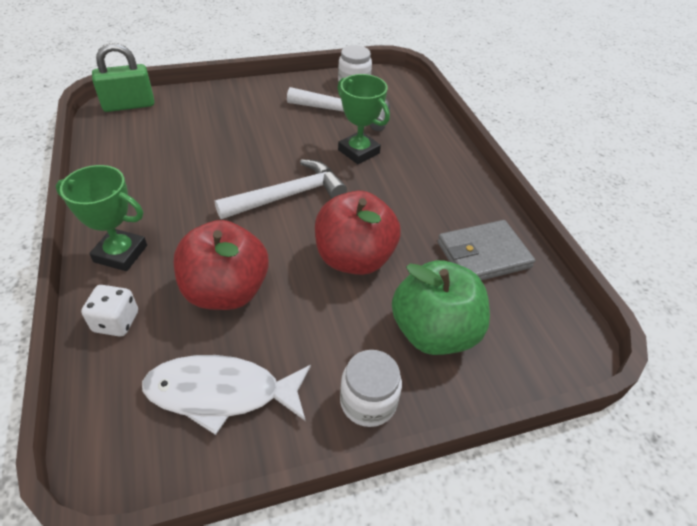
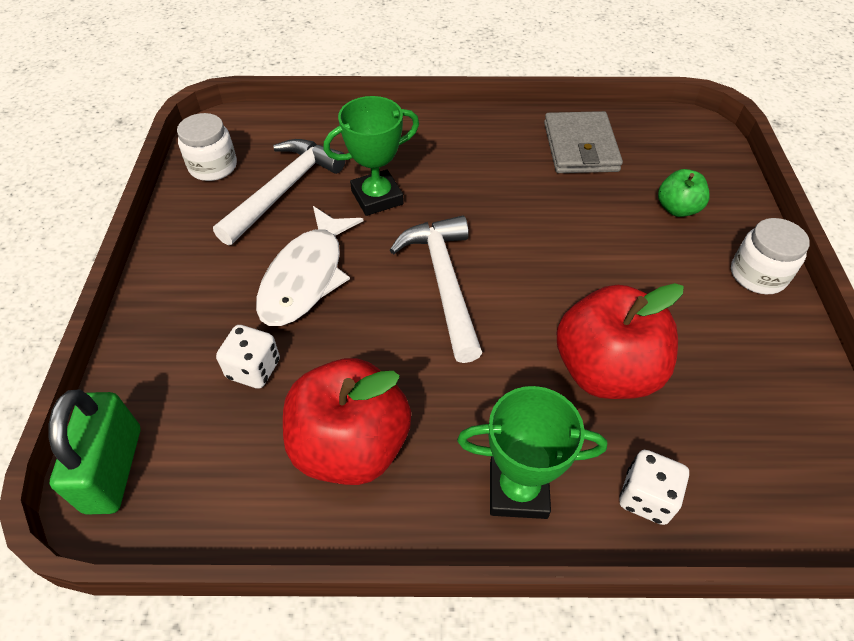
camera: 70 degrees left, 5 degrees up
green trophy [56,165,147,271] -> green trophy turned 60 degrees clockwise [457,386,607,519]
white fish [142,355,311,435] -> white fish moved to [256,206,363,326]
red apple [315,191,400,275] -> red apple moved to [283,358,411,485]
green apple [392,260,490,355] -> green apple [658,169,710,217], size x0.52
none -> white dice [216,325,280,389]

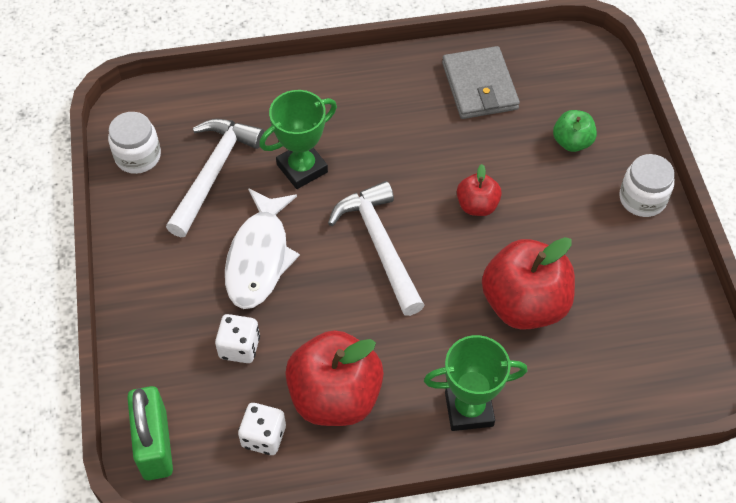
camera: 10 degrees left, 5 degrees up
white dice [619,450,689,525] -> white dice moved to [238,403,286,455]
none -> red apple [457,164,502,216]

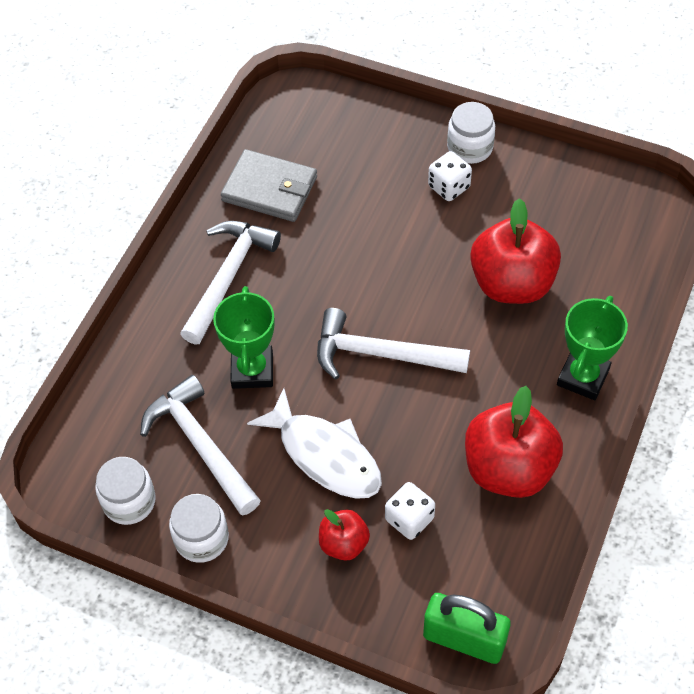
camera: 55 degrees left, 0 degrees up
white dice [238,403,286,455] -> white dice moved to [428,151,472,201]
red apple [457,164,502,216] -> red apple moved to [319,509,370,561]
green apple [553,110,597,152] -> none
none -> white jar [169,494,229,563]
none -> white hammer [180,221,281,345]

